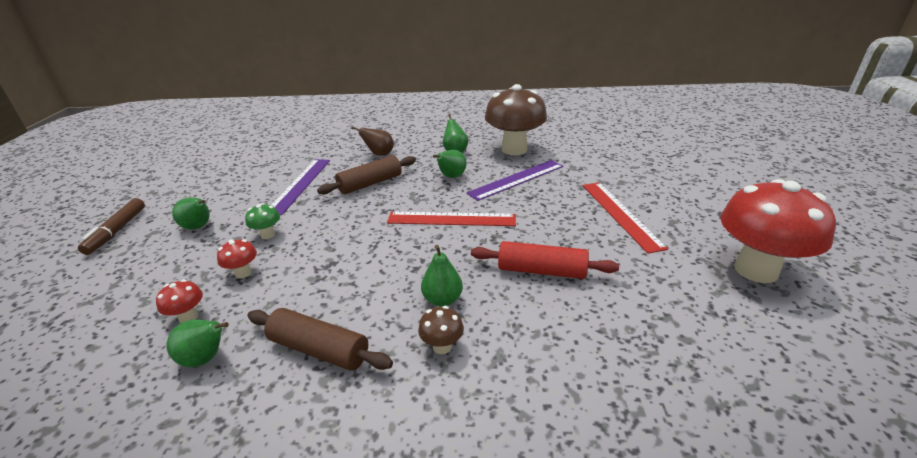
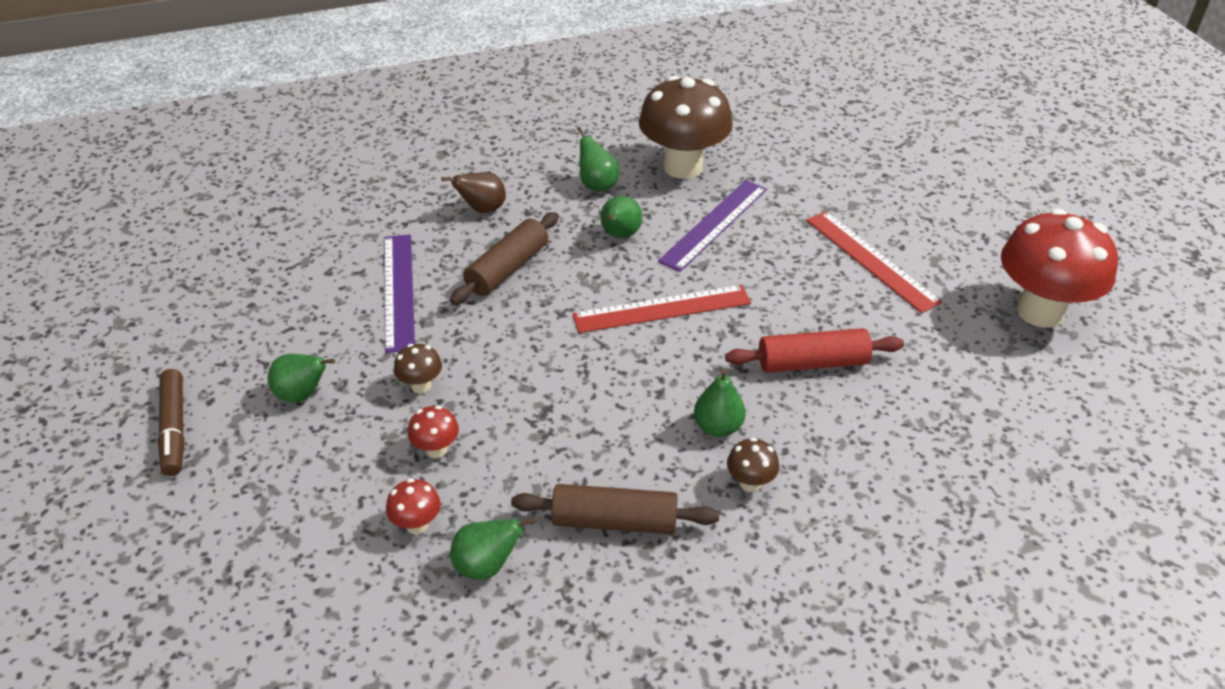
camera: 20 degrees left, 10 degrees up
green mushroom [245,203,280,239] -> brown mushroom [394,344,442,394]

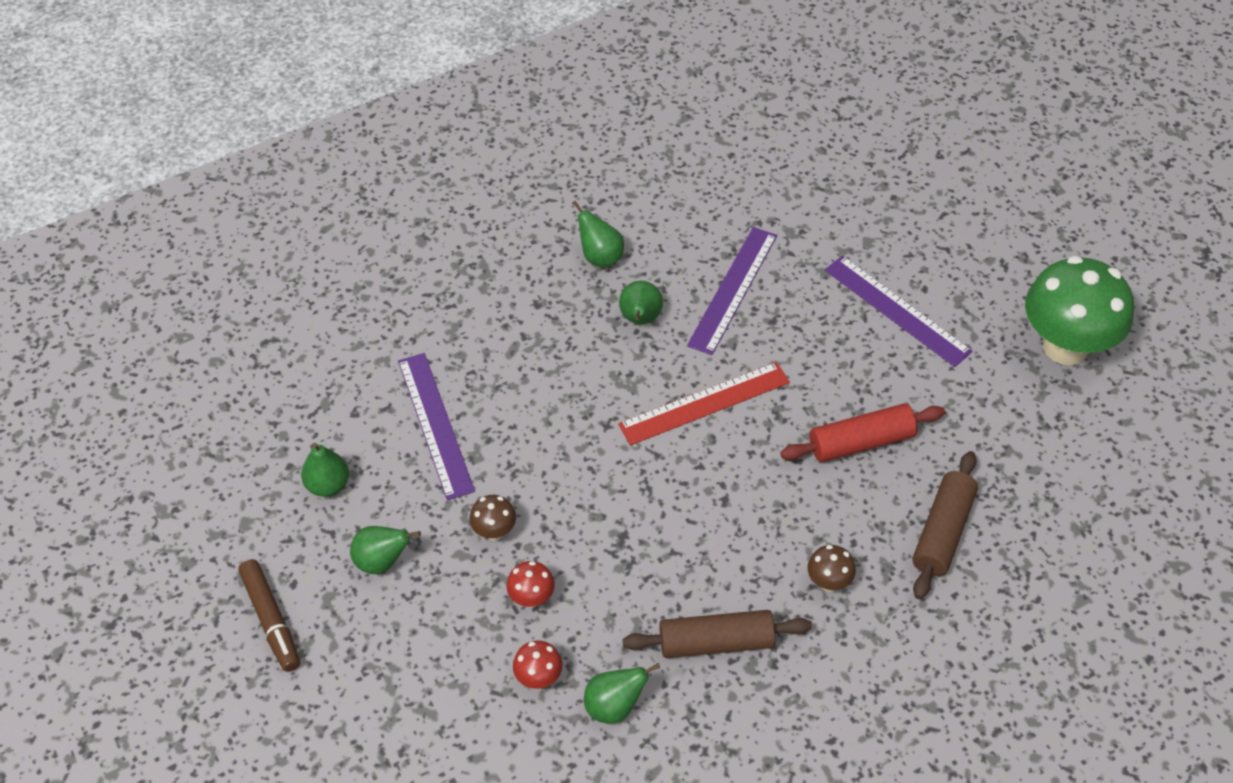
camera: 10 degrees left, 10 degrees up
brown pear [441,172,506,213] -> none
brown rolling pin [450,212,559,305] -> brown rolling pin moved to [912,451,978,599]
brown mushroom [639,76,733,179] -> none
green pear [694,369,745,437] -> green pear moved to [301,443,349,497]
red ruler [806,211,942,313] -> purple ruler [825,255,973,367]
red mushroom [1001,209,1118,328] -> green mushroom [1025,256,1134,365]

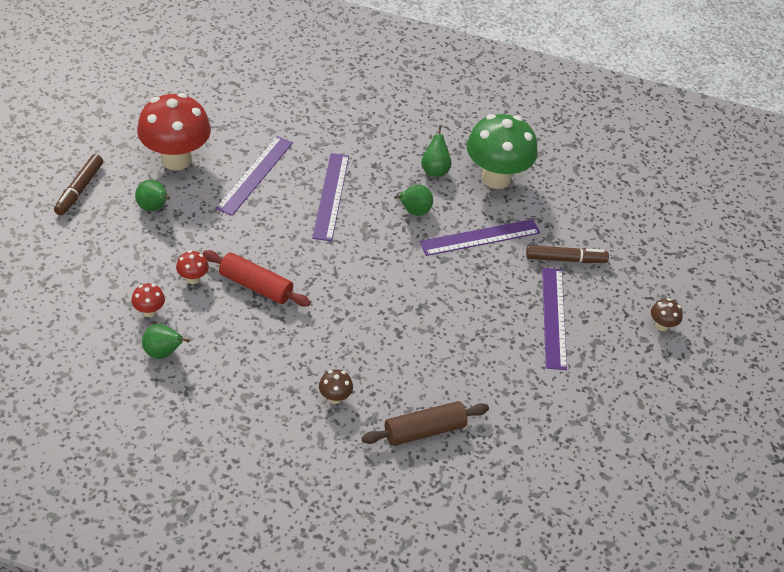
camera: 40 degrees right, 5 degrees down
green pear [301,443,349,497] -> red mushroom [137,93,211,170]
brown mushroom [469,495,516,540] -> brown mushroom moved to [651,298,683,331]
red ruler [618,362,790,445] -> none
brown rolling pin [622,610,812,658] -> none
red rolling pin [780,404,945,462] -> red rolling pin moved to [203,250,311,307]
green mushroom [1025,256,1134,365] -> green mushroom moved to [467,114,537,189]
none -> purple ruler [312,153,349,241]
none -> brown marker [526,245,609,263]

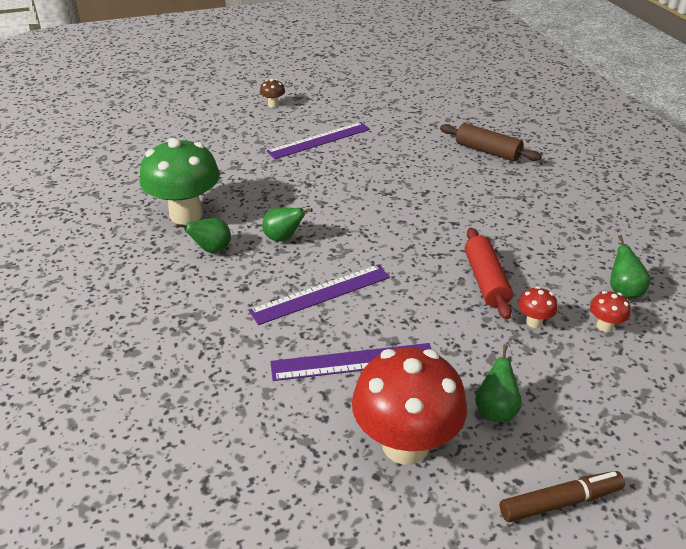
camera: 120 degrees left, 10 degrees down
brown mushroom [319,369,353,404] -> none
purple ruler [420,219,540,256] -> none
brown marker [526,245,609,263] -> none

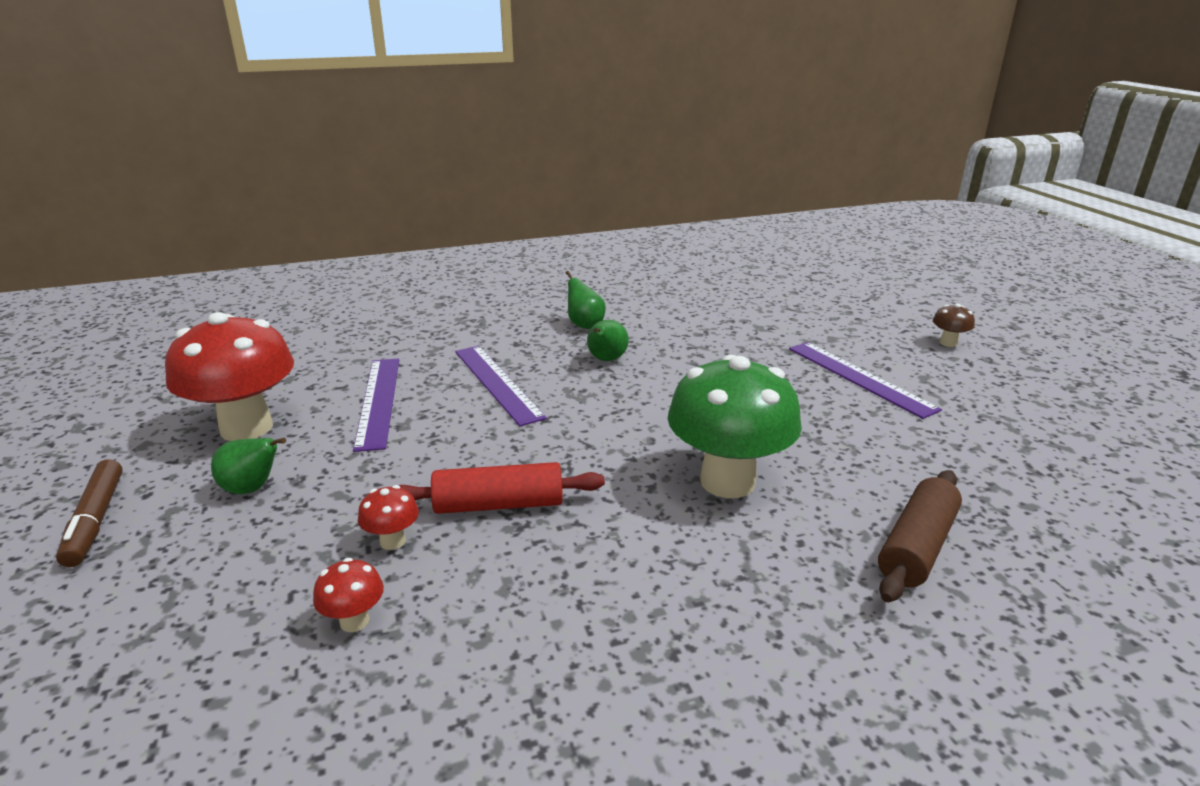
camera: 90 degrees right, 10 degrees down
green mushroom [140,138,220,224] -> green mushroom moved to [668,355,802,498]
green pear [610,235,651,299] -> none

